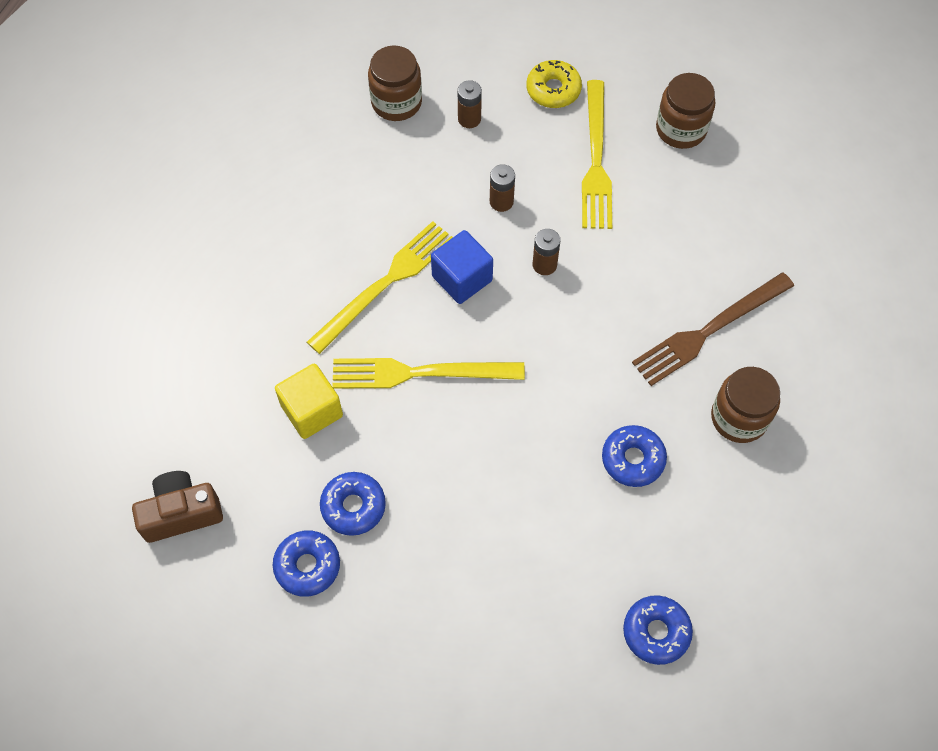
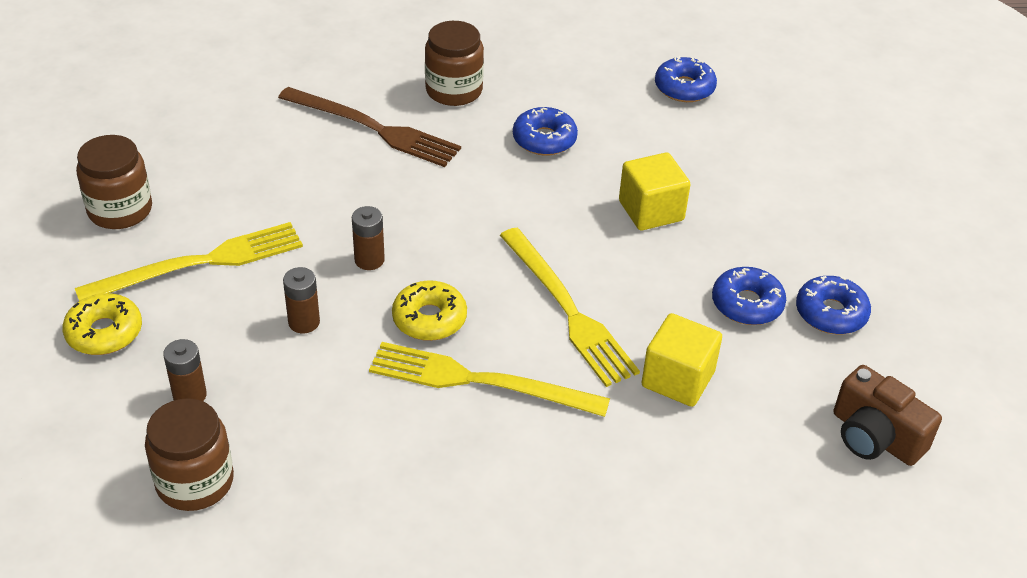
camera: 120 degrees left, 20 degrees down
blue cube [431,230,493,304] -> yellow donut [392,280,467,341]
none -> yellow cube [619,152,691,231]

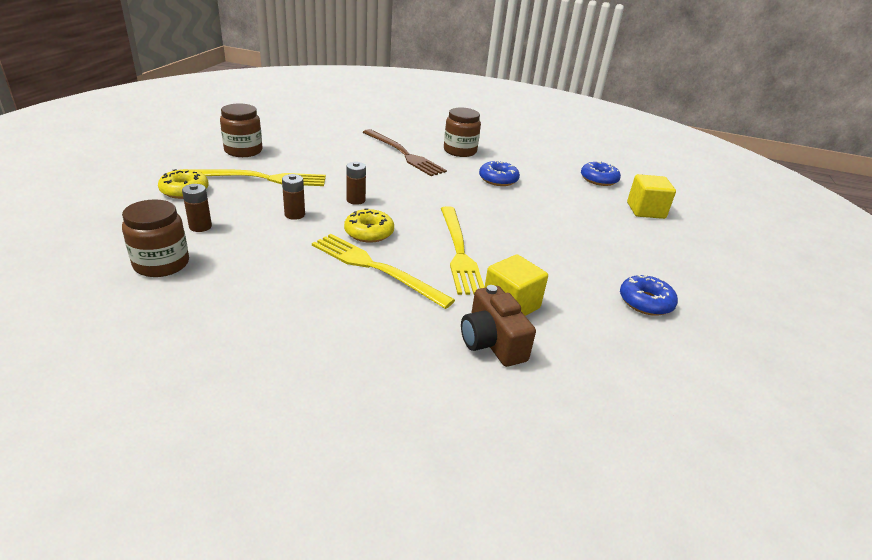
camera: 20 degrees right, 10 degrees down
yellow cube [619,152,691,231] -> yellow cube moved to [627,174,676,219]
blue donut [712,267,786,325] -> none
brown camera [834,365,942,466] -> brown camera moved to [461,285,536,367]

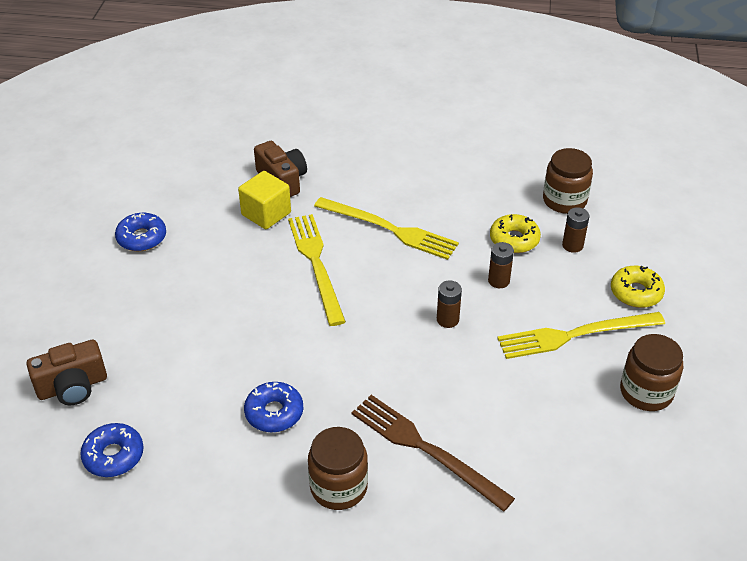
camera: 175 degrees right, 10 degrees up
yellow donut [344,208,394,243] -> yellow donut moved to [490,214,541,253]
yellow cube [627,174,676,219] -> brown camera [26,340,107,405]

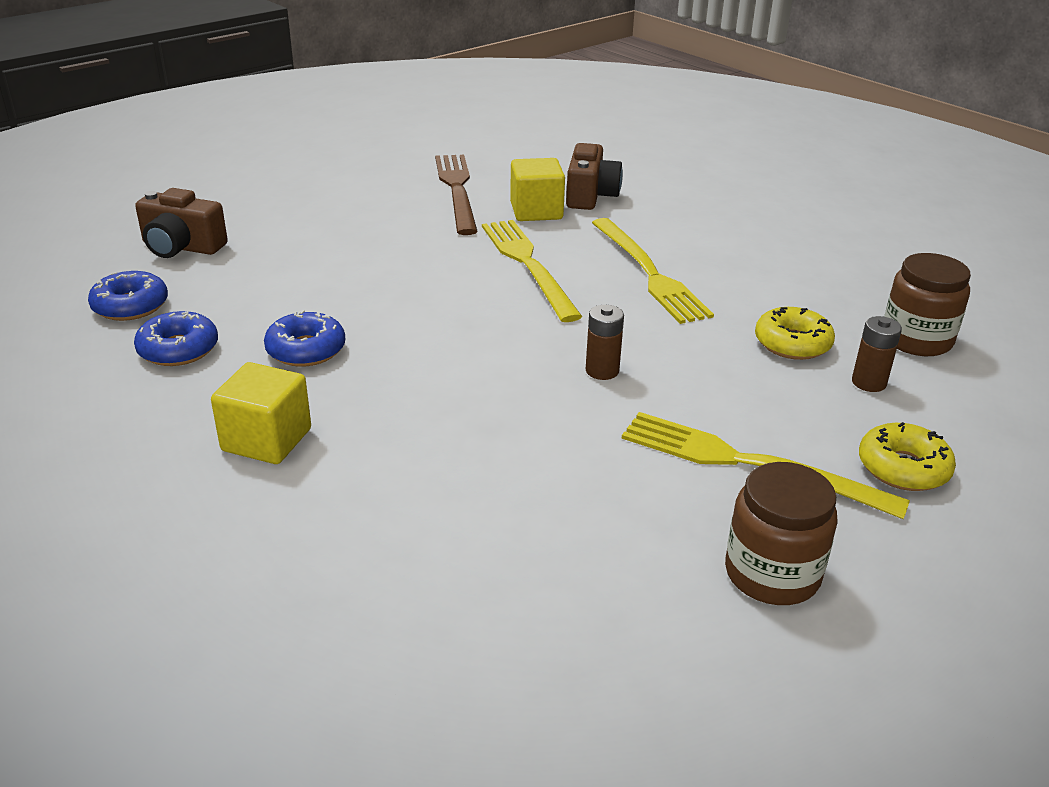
camera: 40 degrees right, 10 degrees down
blue donut [115,213,166,251] -> blue donut moved to [134,311,218,366]
yellow fork [288,214,346,326] -> yellow fork turned 45 degrees counterclockwise [482,220,582,322]
brown jar [308,427,368,510] -> yellow cube [211,362,311,464]
brown fork [352,395,515,512] -> brown fork moved to [435,155,478,235]
brown battery [488,242,514,288] -> none

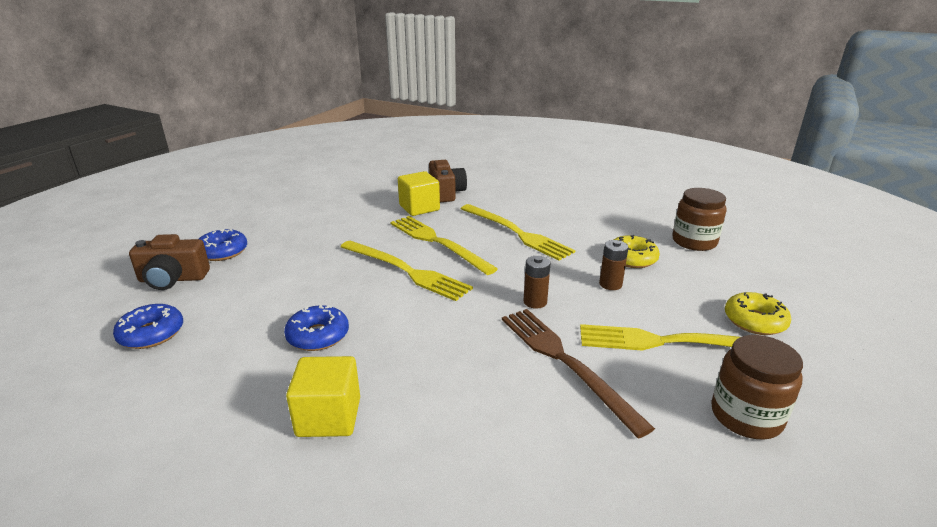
camera: 20 degrees left, 5 degrees down
blue donut [134,311,218,366] -> blue donut moved to [199,229,247,261]
brown fork [435,155,478,235] -> brown fork moved to [502,309,655,439]
brown battery [852,316,902,392] -> brown battery moved to [599,240,629,290]
none -> yellow fork [340,241,473,301]

